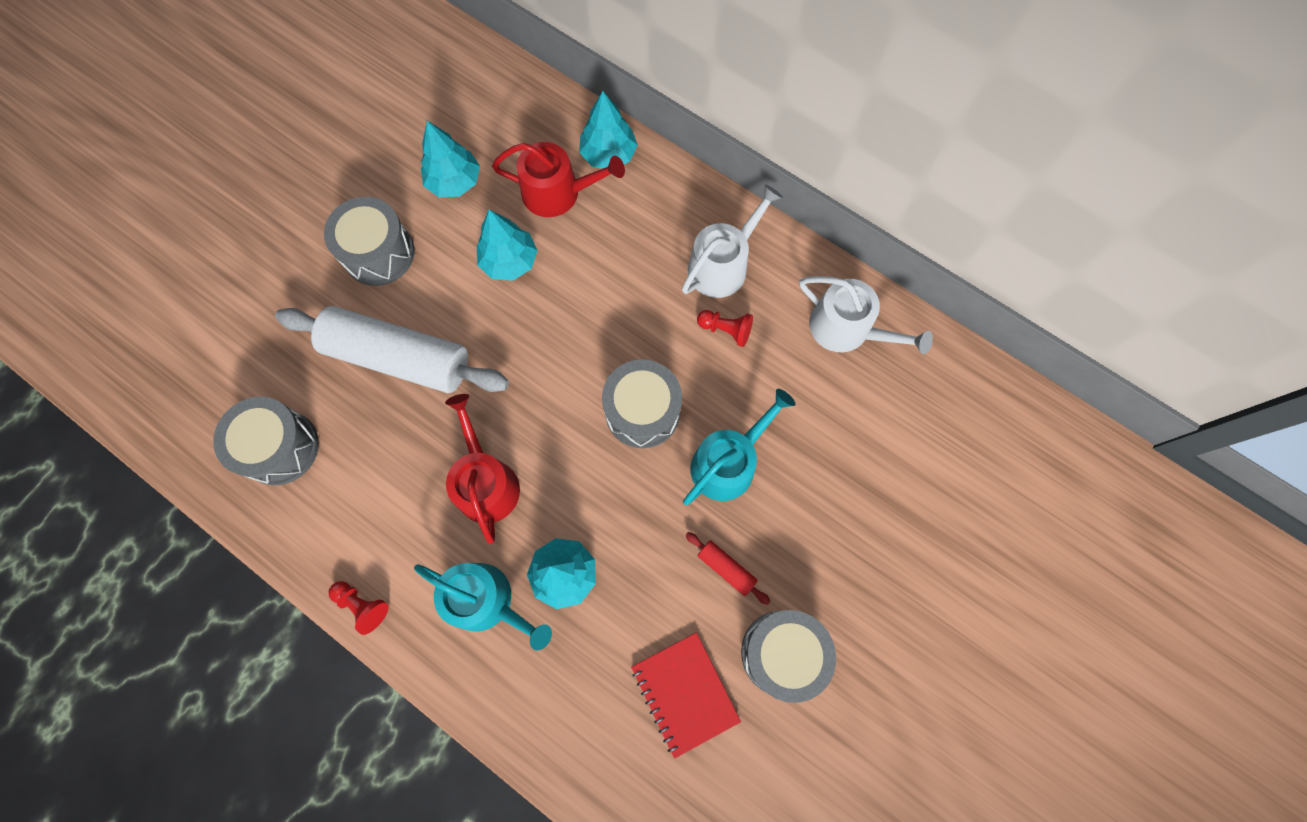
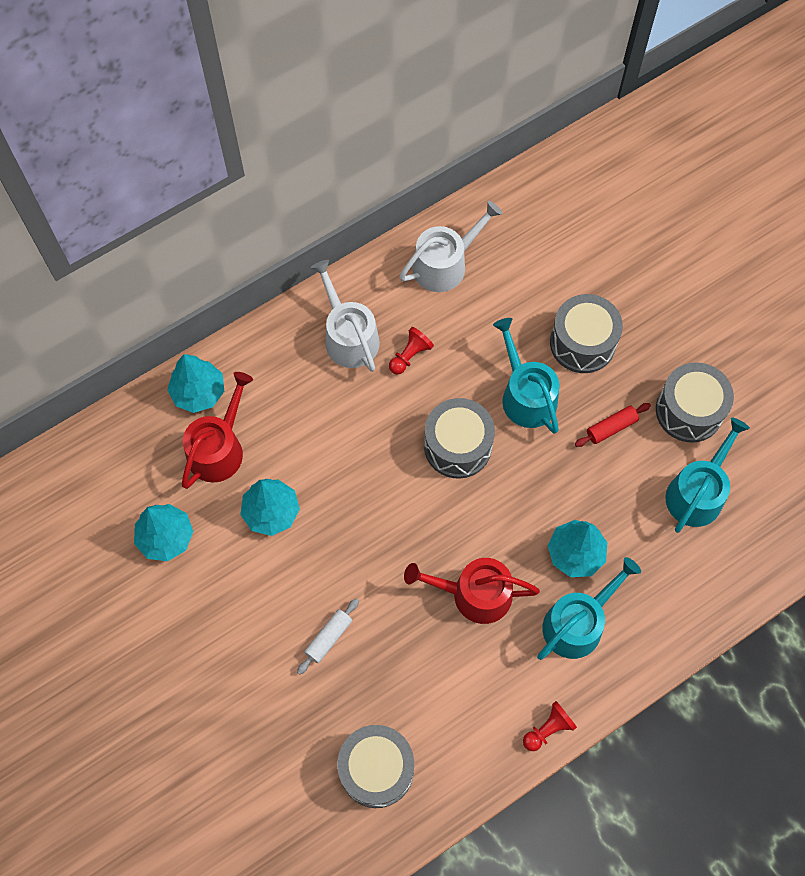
camera: 70 degrees left, 5 degrees down
white rolling pin [275,306,509,393] -> white rolling pin [297,598,359,675], size x0.40
grey drum [324,197,415,286] -> grey drum moved to [550,294,623,373]
red notebook [631,633,741,759] -> turquoise watering can [665,417,750,533]

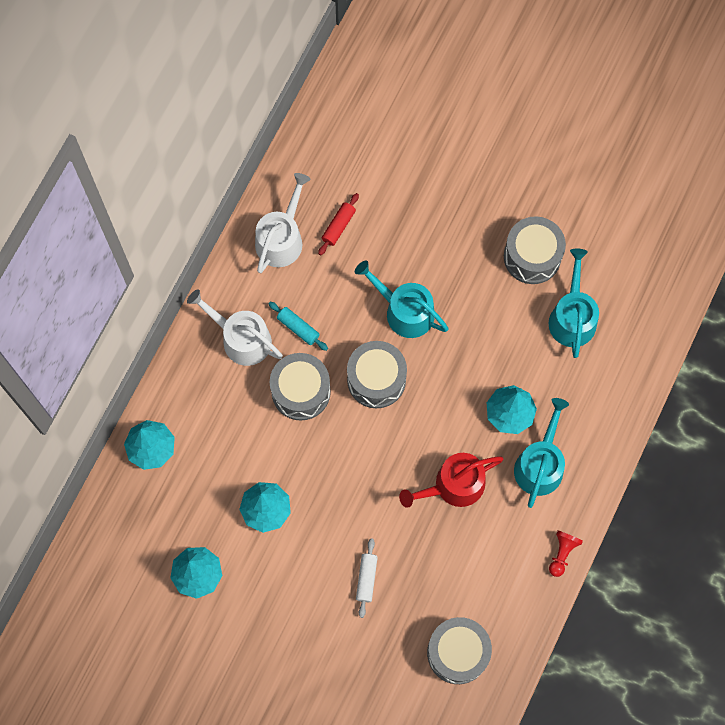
camera: 30 degrees left, 5 degrees up
red watering can [182,372,253,489] -> none
red pawn [389,327,434,375] -> turquoise rolling pin [268,302,328,351]
grey drum [550,294,623,373] -> grey drum moved to [270,353,331,421]
red rolling pin [575,403,651,447] -> red rolling pin moved to [318,193,359,255]

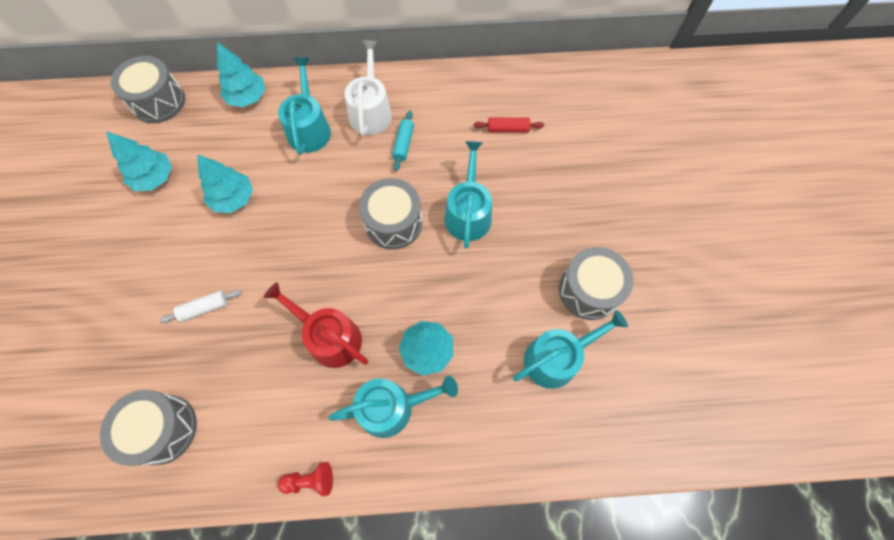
camera: 60 degrees right, 5 degrees down
white watering can [255,173,311,273] -> none
grey drum [270,353,331,421] -> grey drum moved to [111,56,185,123]
none -> turquoise watering can [278,57,331,155]

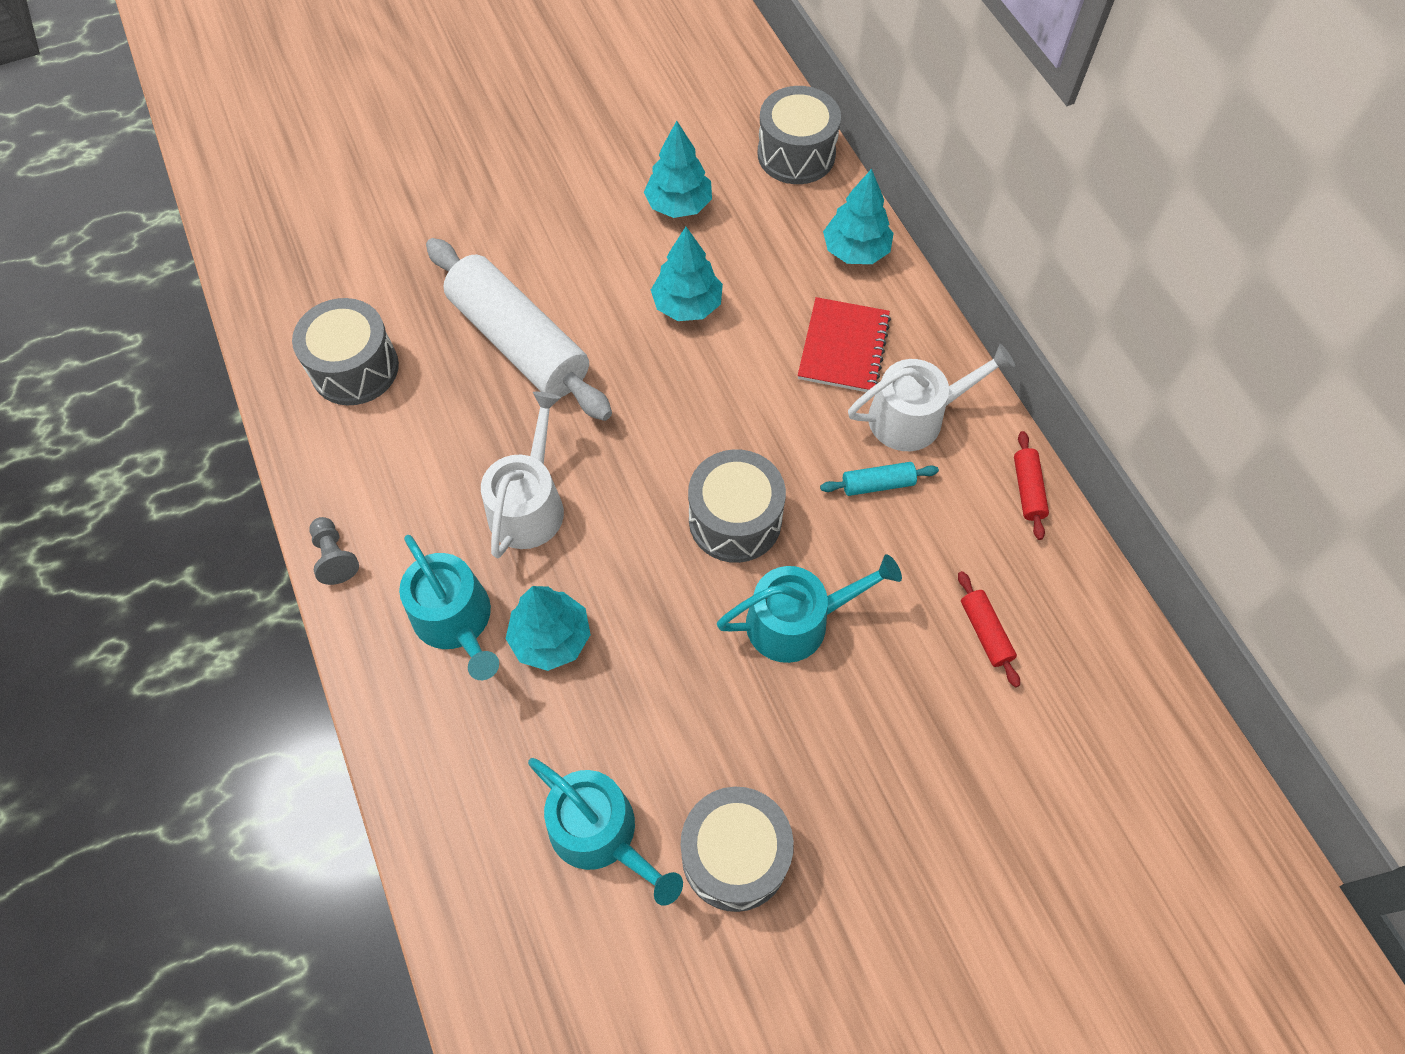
camera: 70 degrees right, 5 degrees down
white rolling pin [159,290,242,323] -> white rolling pin [426,238,612,421], size x2.50
red watering can [264,282,368,368] -> white watering can [481,392,564,558]
turquoise watering can [278,57,331,155] -> red notebook [798,297,891,392]
red pawn [278,462,333,496] -> grey pawn [309,517,359,585]
none -> red rolling pin [1014,431,1049,540]

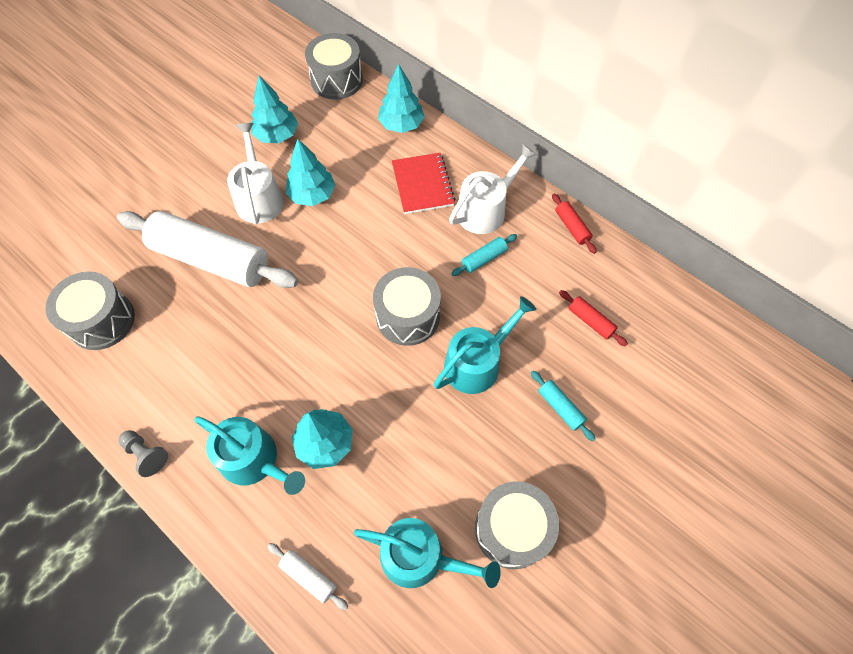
camera: 25 degrees left, 0 degrees up
white watering can [481,392,564,558] -> white watering can moved to [227,123,284,225]
none -> white rolling pin [268,543,348,610]
none -> turquoise rolling pin [531,370,595,441]

